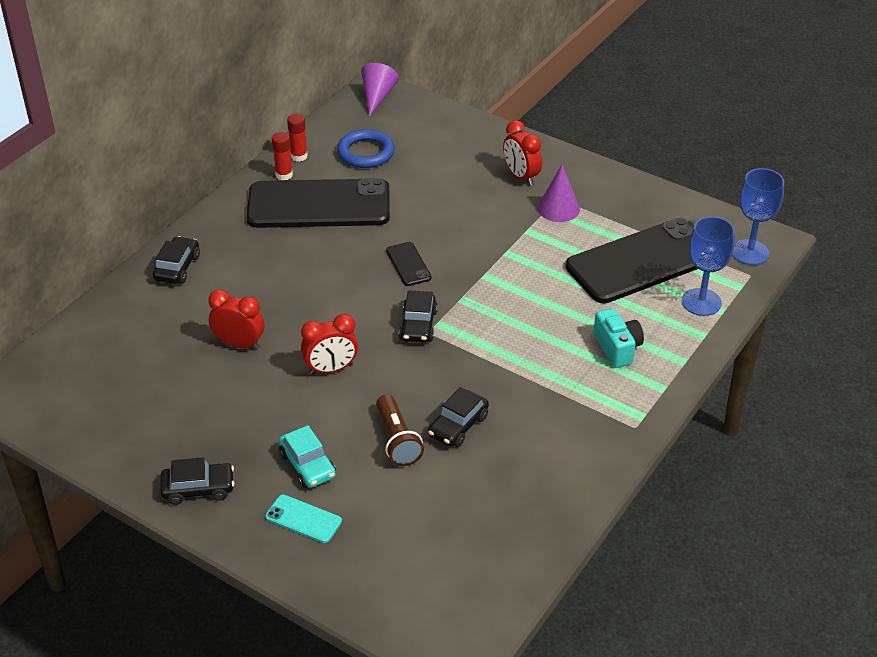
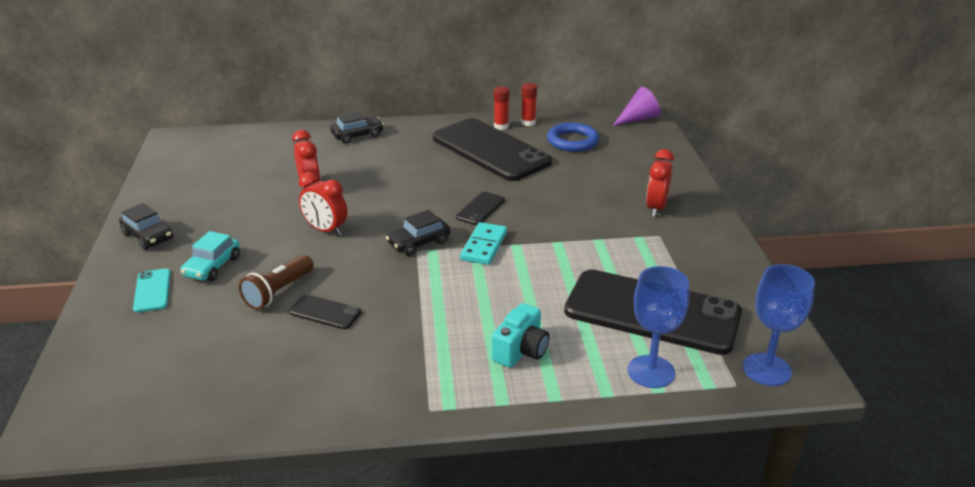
camera: 50 degrees right, 10 degrees down
black car [428,387,489,447] -> black phone [289,294,361,329]
purple cone [538,165,580,222] -> none
none -> turquoise domino [460,222,507,265]

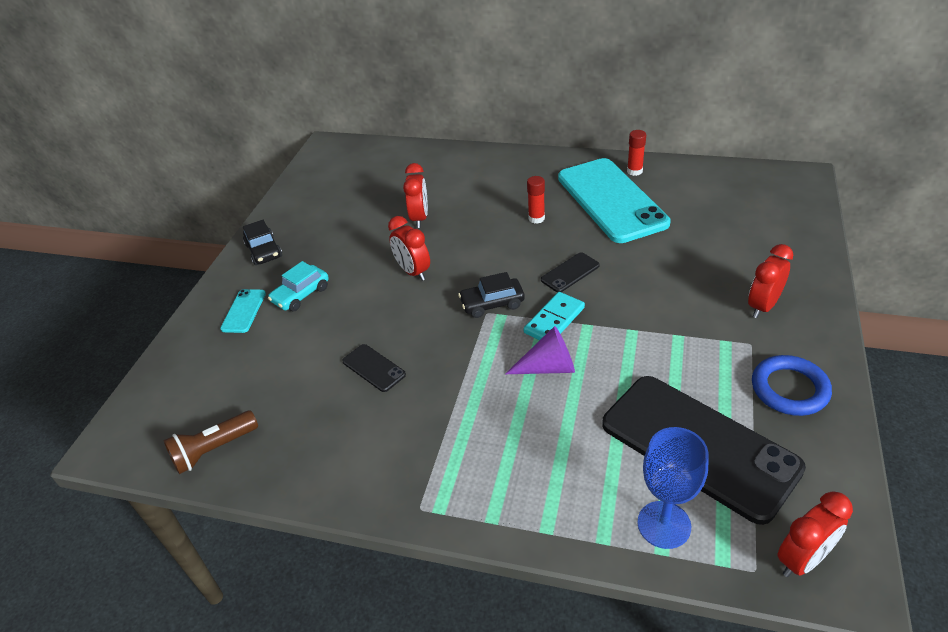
camera: 25 degrees right, 10 degrees up
brown flashlight [239,255,314,310] -> brown flashlight moved to [163,410,258,474]
black car [330,111,384,144] -> none
black phone [433,118,552,181] -> turquoise phone [558,158,671,243]
turquoise camera [492,303,550,368] -> none
red glue stick [521,83,537,126] -> red glue stick moved to [527,176,545,224]
blue ring [547,123,599,152] -> blue ring moved to [752,355,832,416]
purple cone [613,87,661,126] -> purple cone moved to [505,326,575,374]
blue goblet [743,264,815,386] -> red clock [777,491,853,577]

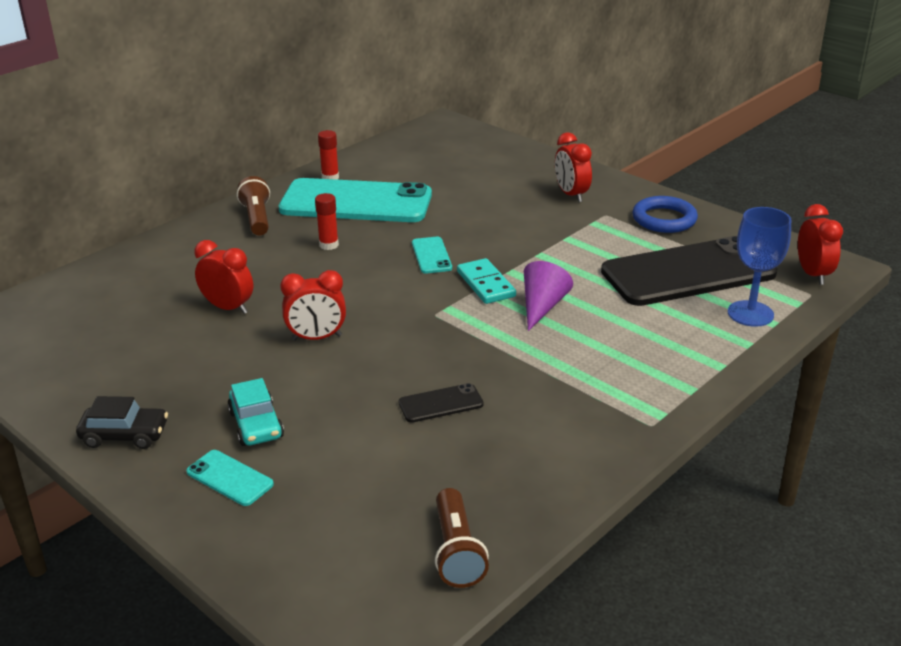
camera: 65 degrees left, 10 degrees down
black car [458,272,525,318] -> none
black phone [541,252,600,292] -> turquoise phone [412,237,452,274]
none -> brown flashlight [237,176,270,235]

